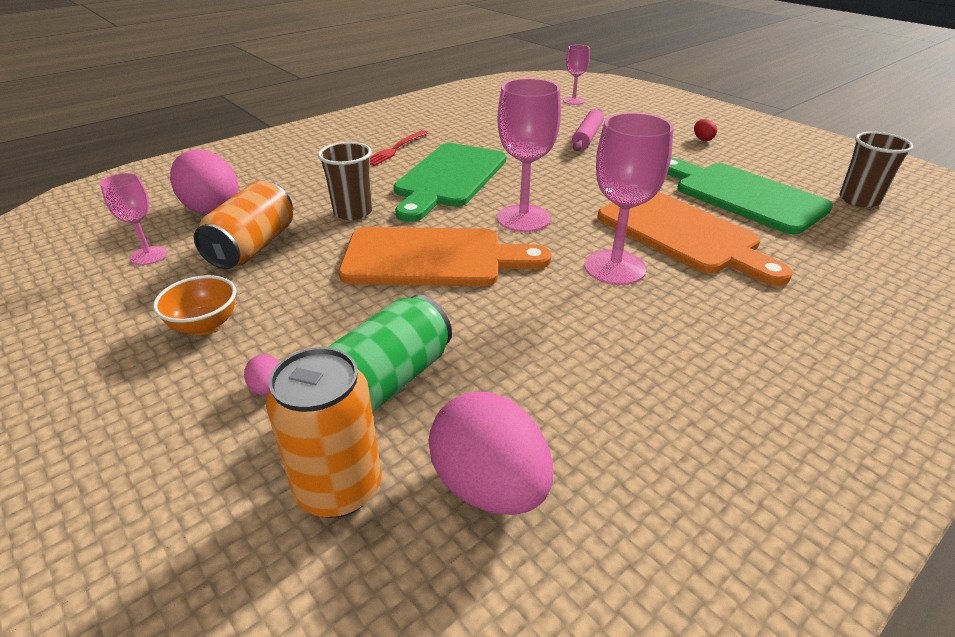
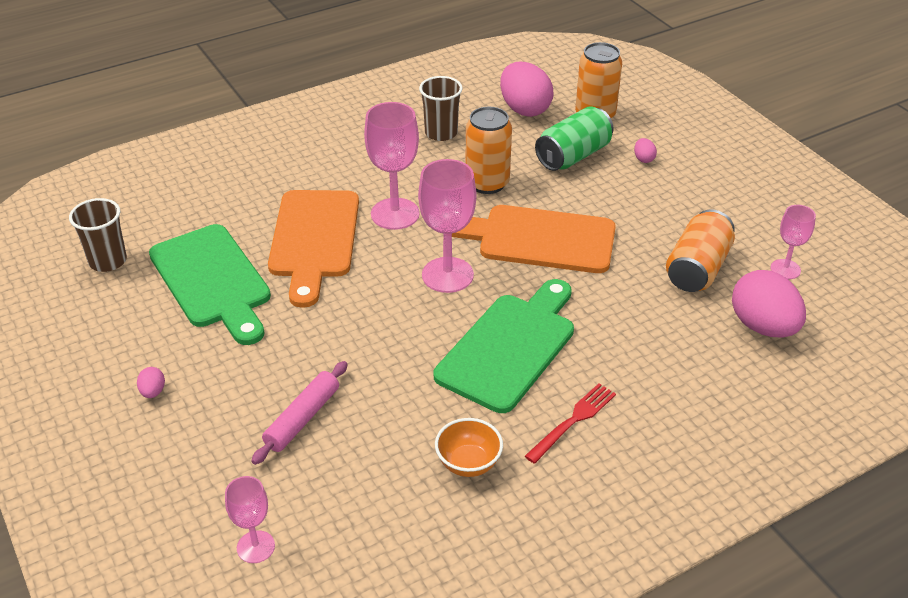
camera: 170 degrees left, 5 degrees up
orange bowl [153,275,236,335] -> orange bowl moved to [435,418,503,477]
brown cup [318,142,373,220] -> brown cup moved to [419,76,463,141]
orange cutting board [597,192,793,286] -> orange cutting board turned 150 degrees counterclockwise [268,190,359,308]
red egg [694,119,717,141] -> pink egg [137,367,165,398]
none -> orange can [466,107,512,194]

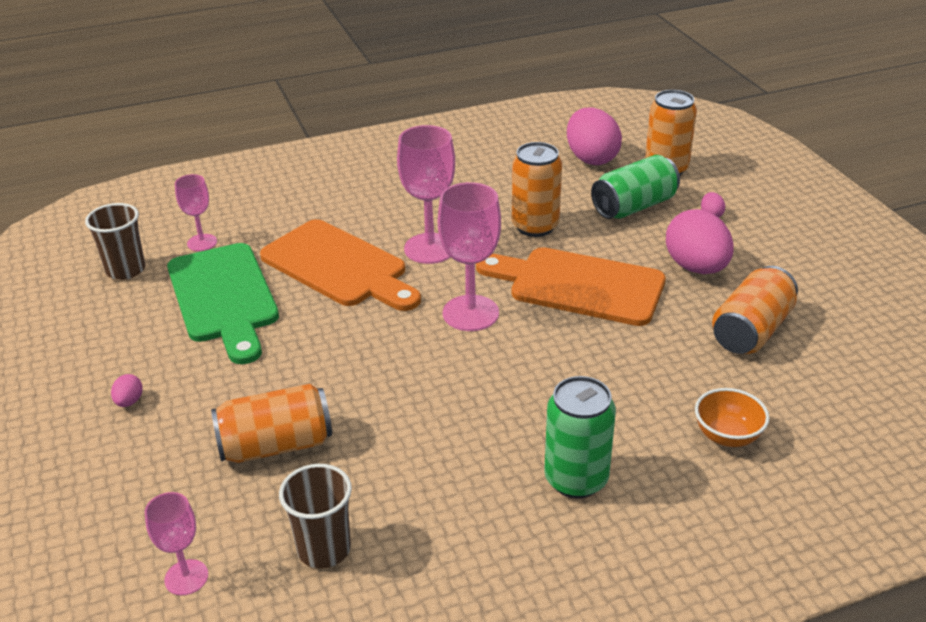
camera: 10 degrees right, 5 degrees down
pink rolling pin [252,361,348,465] -> orange can [211,384,332,463]
orange cutting board [268,190,359,308] -> orange cutting board turned 60 degrees counterclockwise [260,219,421,311]
brown cup [419,76,463,141] -> brown cup moved to [279,464,352,568]
green cutting board [434,279,574,413] -> none
orange bowl [435,418,503,477] -> orange bowl moved to [695,388,769,447]
red fork [525,383,616,464] -> green can [544,376,616,498]
pink egg [732,270,806,337] -> pink egg moved to [666,209,734,274]
pink goblet [770,205,816,279] -> pink goblet moved to [175,174,217,251]

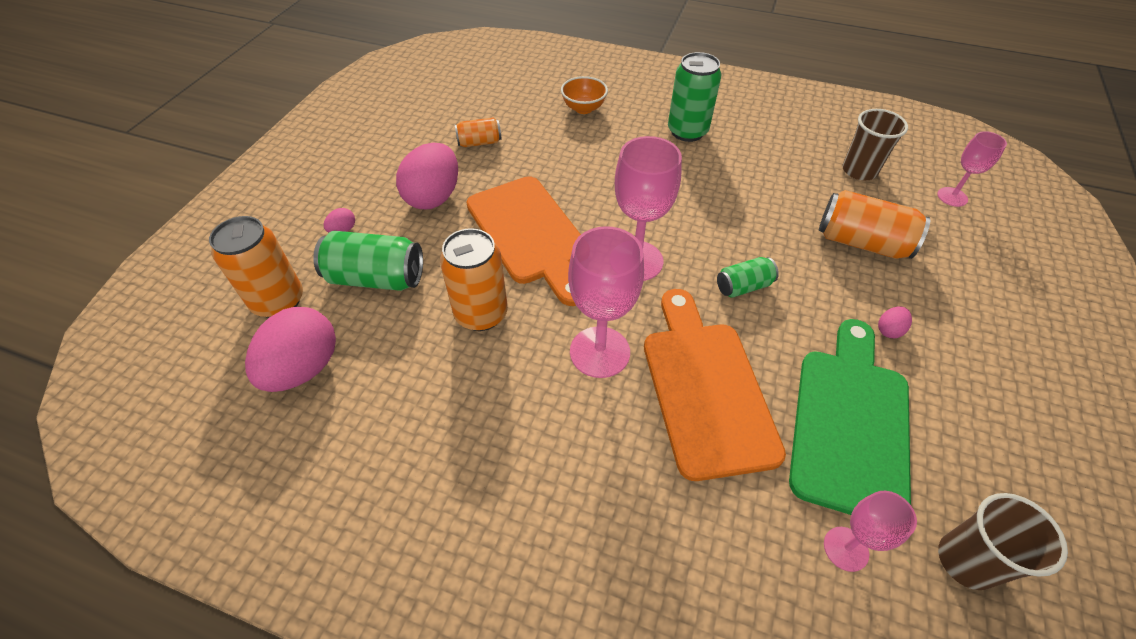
camera: 140 degrees left, 15 degrees up
pink egg [111,374,143,407] -> pink egg moved to [878,306,912,338]
orange can [712,266,798,354] -> orange can [455,117,501,147], size x0.58
none -> green can [717,257,779,298]

